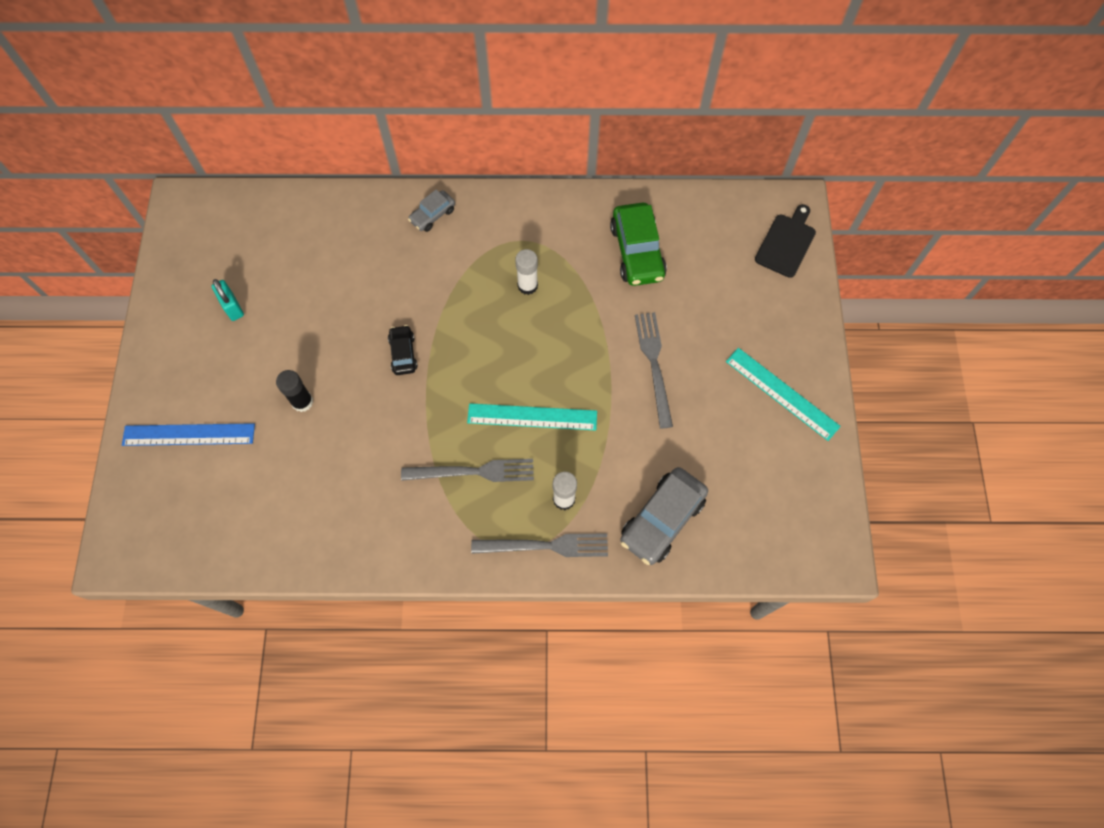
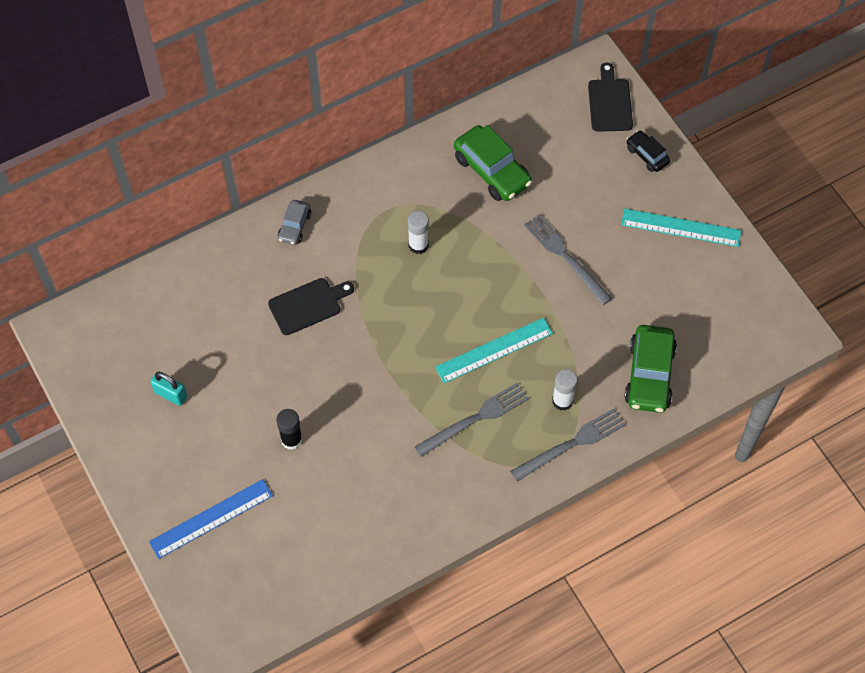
camera: 30 degrees left, 5 degrees down
black car [388,325,418,375] -> black car moved to [627,130,670,172]
grey car [620,467,708,565] -> green car [624,325,677,413]
none -> black cutting board [268,278,354,335]

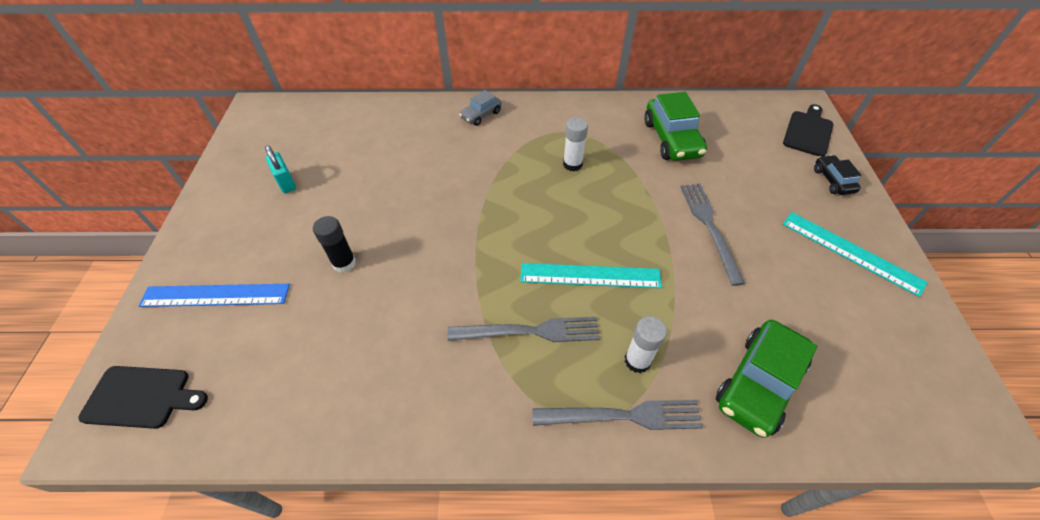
camera: 30 degrees right, 10 degrees down
black cutting board [268,278,354,335] -> black cutting board moved to [78,366,208,429]

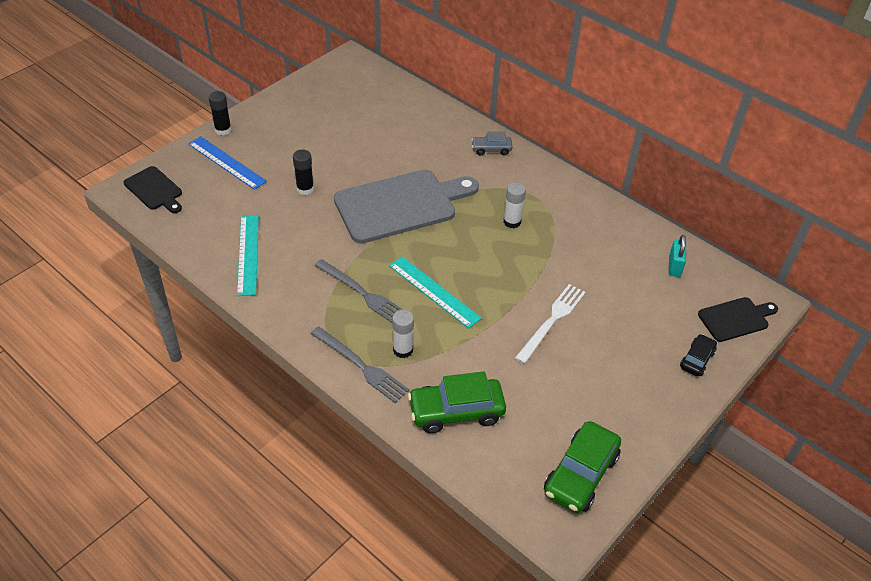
camera: 40 degrees right, 5 degrees down
turquoise padlock [265,145,296,193] -> turquoise padlock moved to [669,235,686,277]
green car [644,92,707,161] -> green car moved to [544,421,621,513]
grey fork [680,184,745,286] -> white fork [515,284,586,364]
turquoise ruler [783,212,928,297] -> turquoise ruler moved to [237,215,259,296]
none -> black glue stick [208,91,232,135]
none -> grey cutting board [334,170,479,243]

